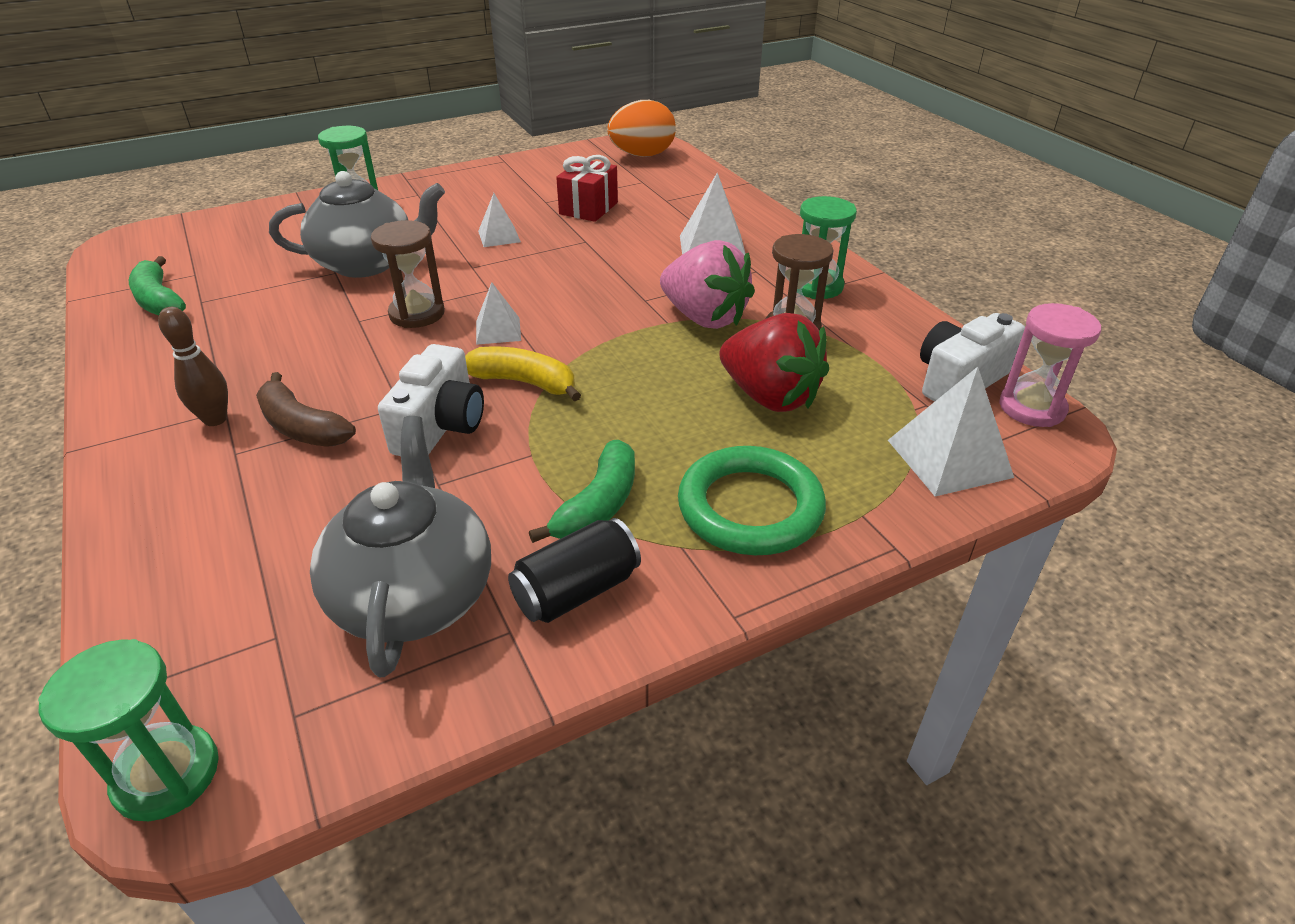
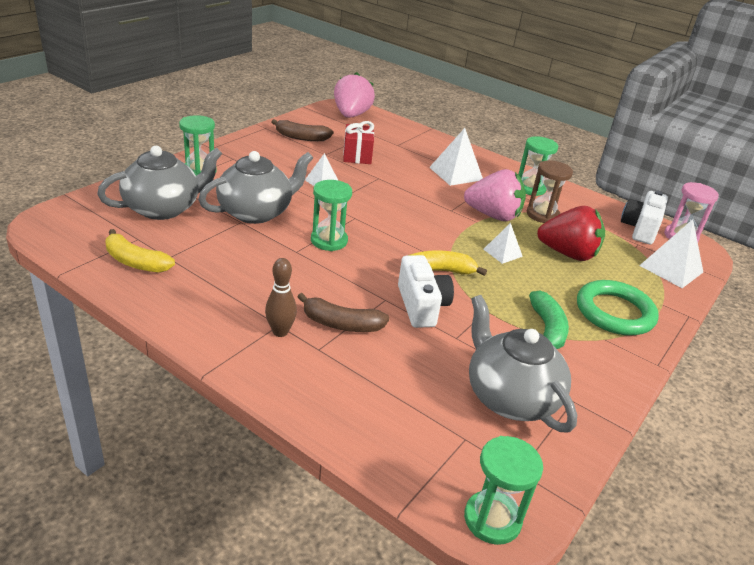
camera: 30 degrees left, 5 degrees down
green banana [129,256,186,315] -> yellow banana [105,229,175,273]
brown hourglass [371,220,445,328] -> green hourglass [311,180,352,251]
white pyramid [476,282,521,345] -> white pyramid moved to [483,223,523,264]
black can [508,518,641,623] -> none
orange egg [607,100,676,157] -> pink strawberry [334,72,375,118]
none -> grey teapot [97,146,222,220]
none -> brown banana [271,119,333,141]

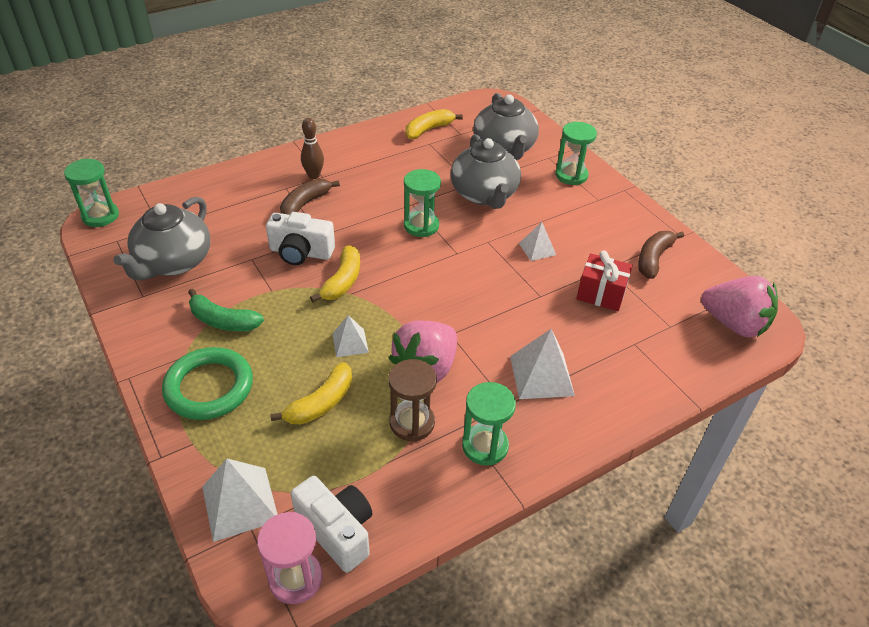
camera: 115 degrees right, 10 degrees up
grey teapot [469,295,577,433] -> grey teapot turned 120 degrees clockwise [113,197,210,281]
red strawberry [537,206,605,261] -> yellow banana [270,362,352,424]

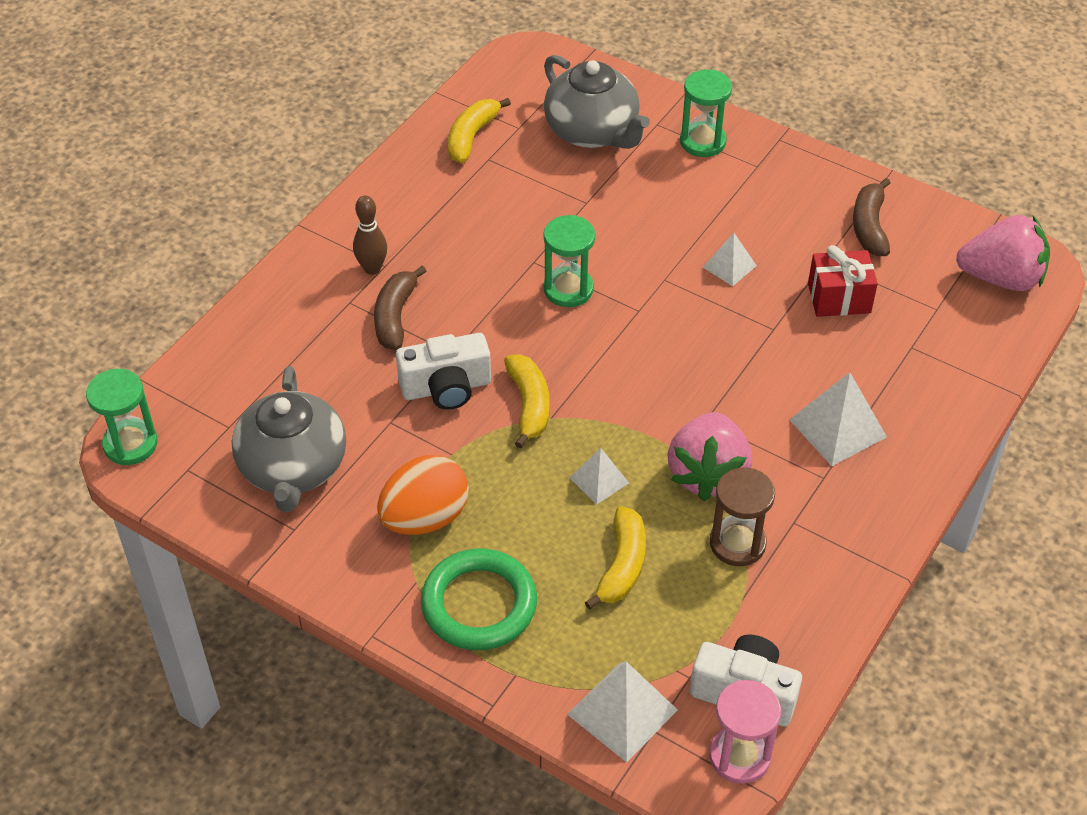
camera: 25 degrees left, 5 degrees up
green banana [188,289,264,331] -> orange egg [377,455,469,535]
grey teapot [451,134,521,209] -> none
green hourglass [462,382,516,465] -> none

